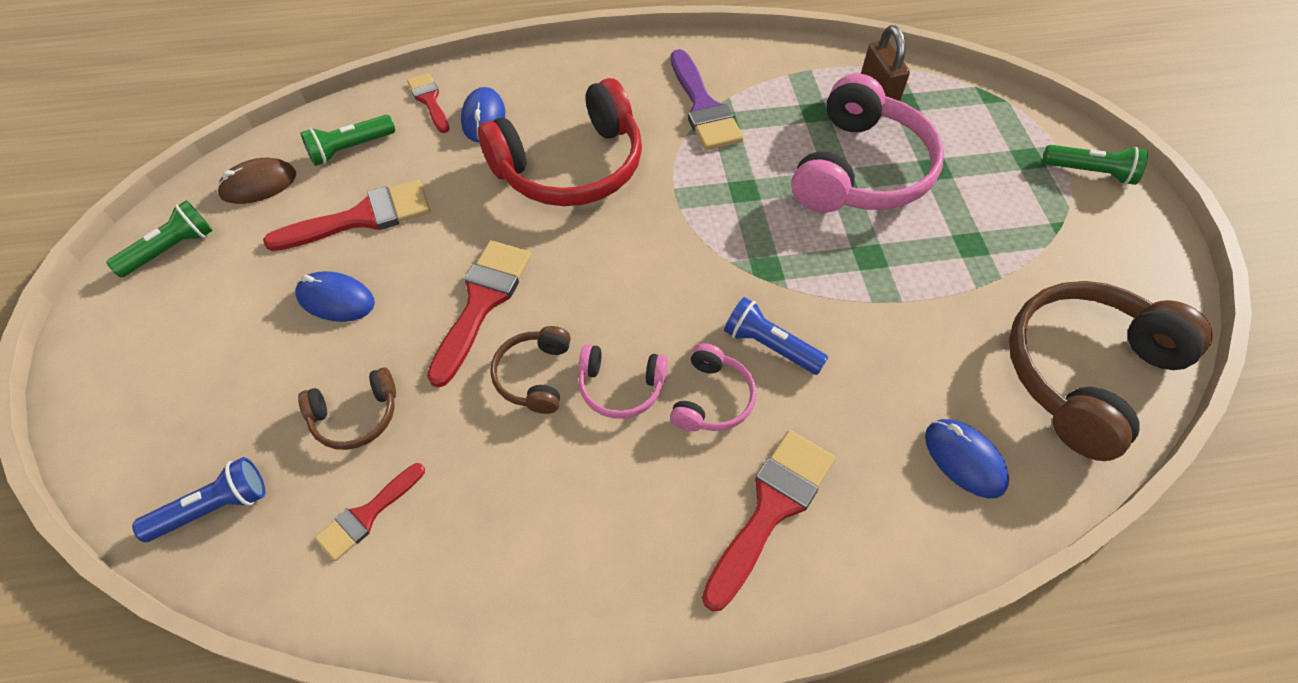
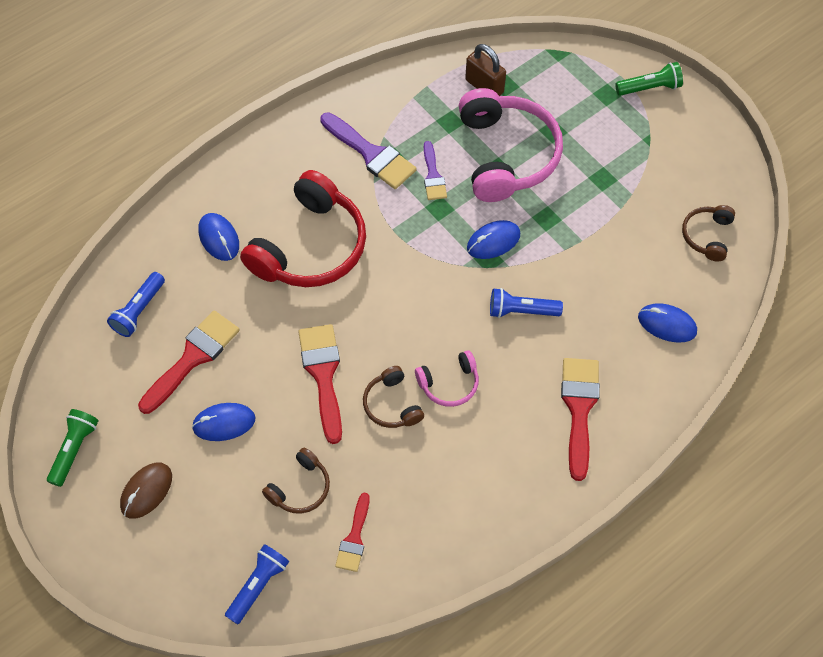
camera: 30 degrees left, 5 degrees up
brown mouse [217,158,296,204] -> brown mouse moved to [120,463,172,519]
green flashlight [301,115,395,166] -> blue flashlight [107,272,165,337]
red brush [407,73,450,133] -> none
pink headphones [670,343,756,431] -> none
brown headphones [1009,281,1213,461] -> brown headphones [682,205,735,261], size x0.48
none -> purple brush [424,141,447,200]
none -> blue mouse [467,220,520,259]

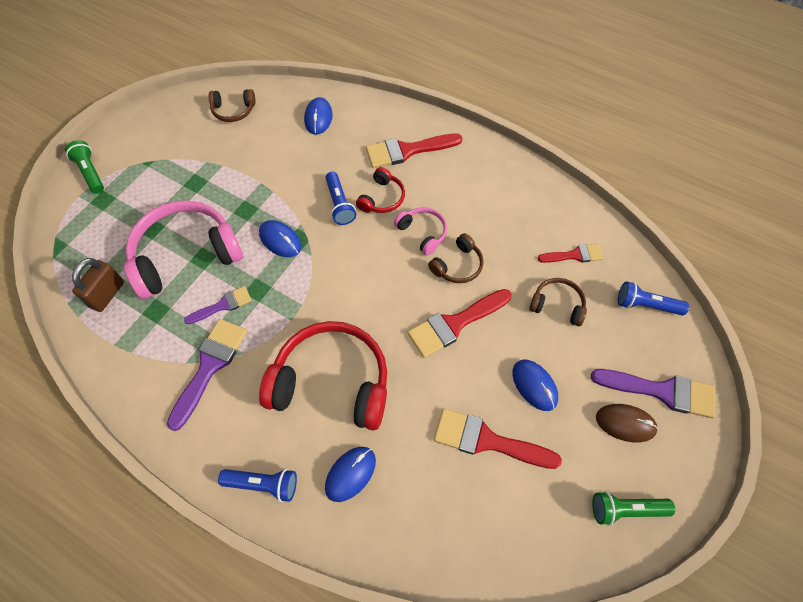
camera: 110 degrees left, 0 degrees up
blue flashlight [107,272,165,337] -> blue flashlight moved to [218,469,297,502]
none -> red headphones [356,167,405,213]
none -> purple brush [591,369,715,418]

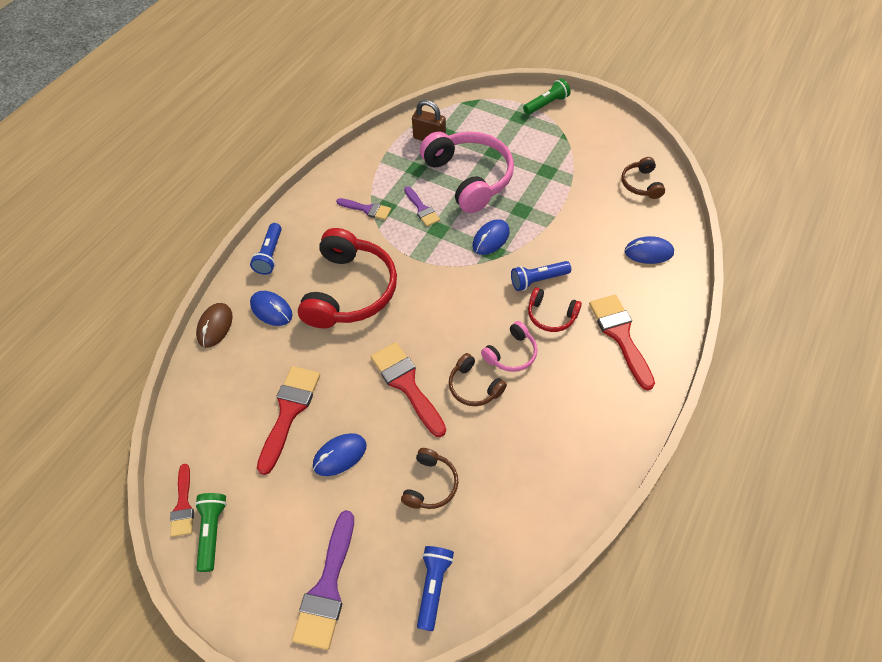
camera: 90 degrees right, 5 degrees down
purple brush [167,319,247,431] -> purple brush [336,198,391,220], size x0.60
red brush [538,244,603,263] -> red brush moved to [170,464,194,537]
brown mouse [596,404,658,442] -> brown mouse moved to [196,303,233,348]

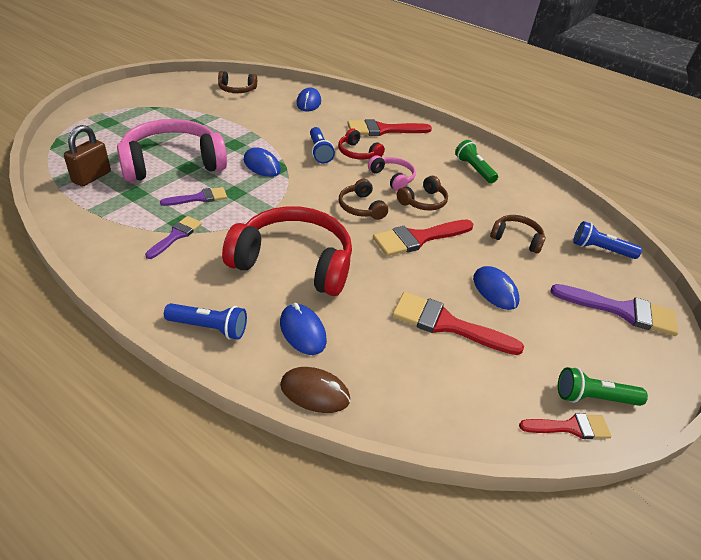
camera: 90 degrees left, 15 degrees down
blue mouse [250,291,293,326] -> blue mouse turned 75 degrees counterclockwise [280,303,327,355]
green flashlight [523,78,571,115] -> green flashlight moved to [455,140,498,184]
red headphones [528,287,582,332] -> red headphones turned 105 degrees clockwise [338,128,385,160]
none -> brown headphones [339,179,388,220]

